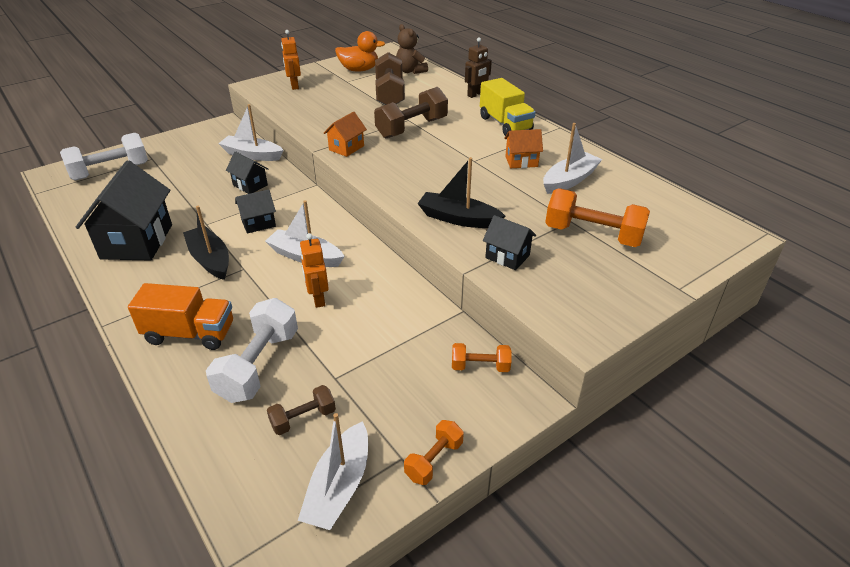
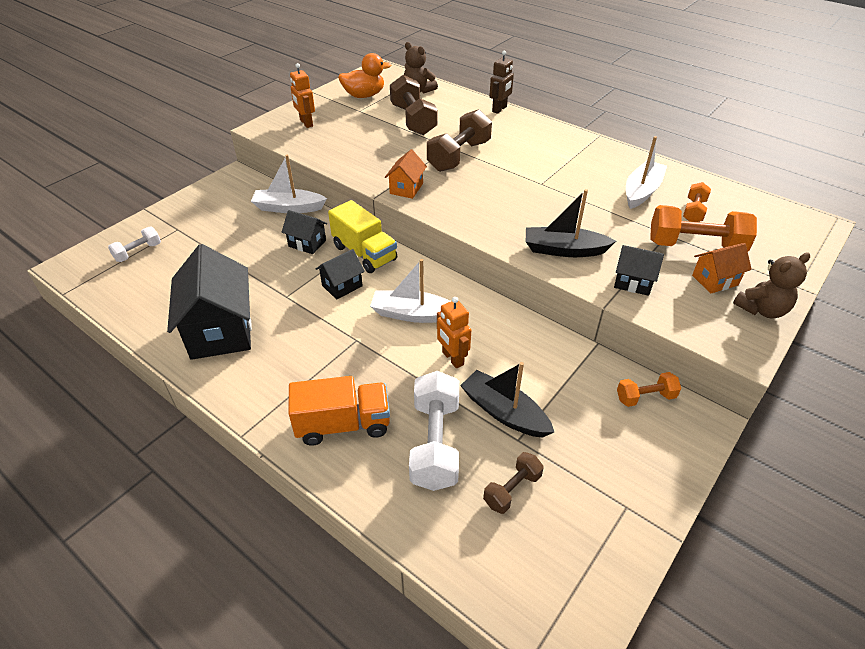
camera: 15 degrees left, 5 degrees up
white dumbbell [60,133,148,180] -> white dumbbell [108,227,161,262], size x0.55
black boat [183,206,229,280] -> black boat moved to [460,362,554,438]
white boat [298,413,368,530] -> none
orange dumbbell [404,420,464,485] -> orange dumbbell moved to [683,182,711,222]
yellow truck [480,78,536,136] -> yellow truck moved to [328,200,397,273]
orange house [504,129,543,168] -> orange house moved to [692,243,752,293]
none -> brown teddy bear [733,252,810,318]

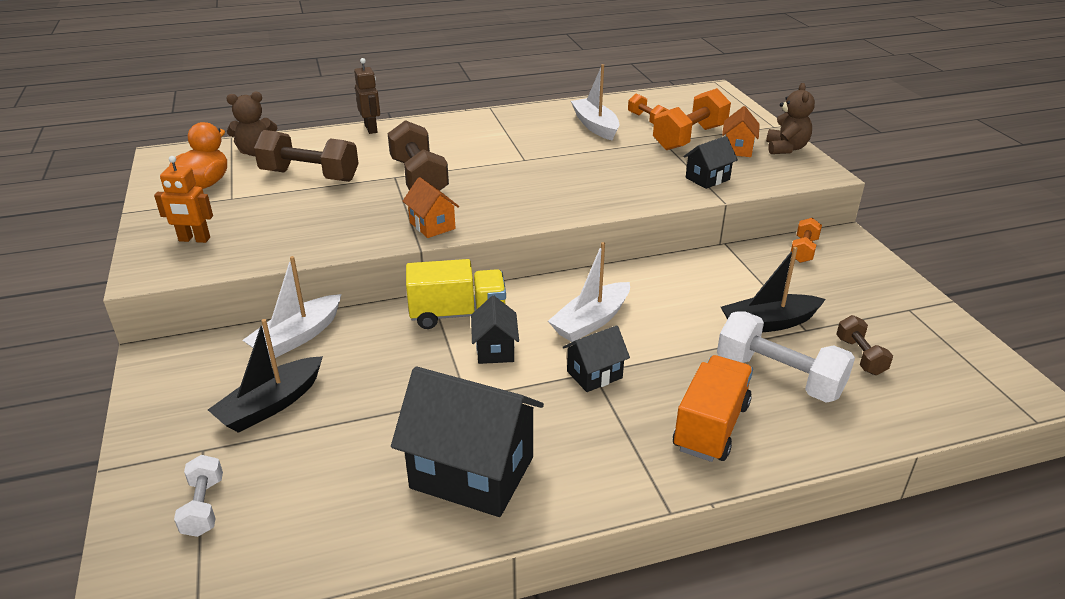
camera: 55 degrees left, 10 degrees down
black house [282,210,327,254] -> black house moved to [563,325,630,392]
orange robot [437,297,471,368] -> none
black boat [526,189,616,257] -> black boat moved to [208,319,323,433]

